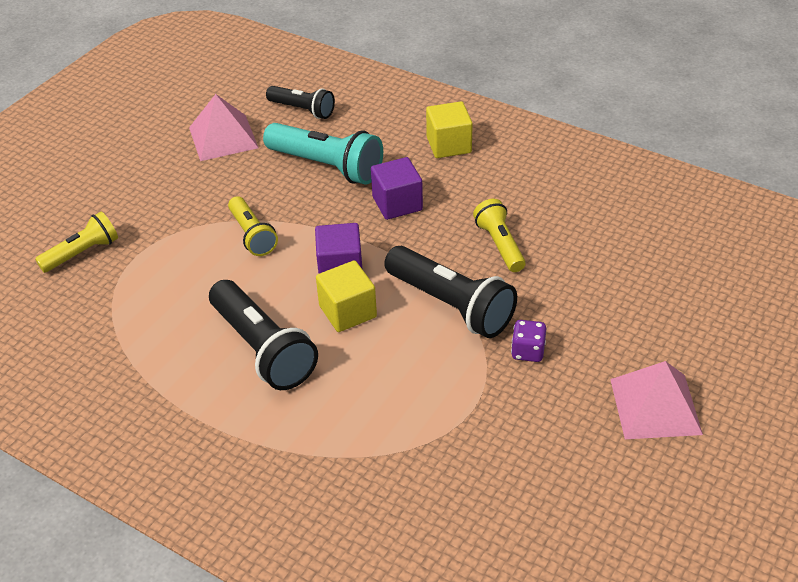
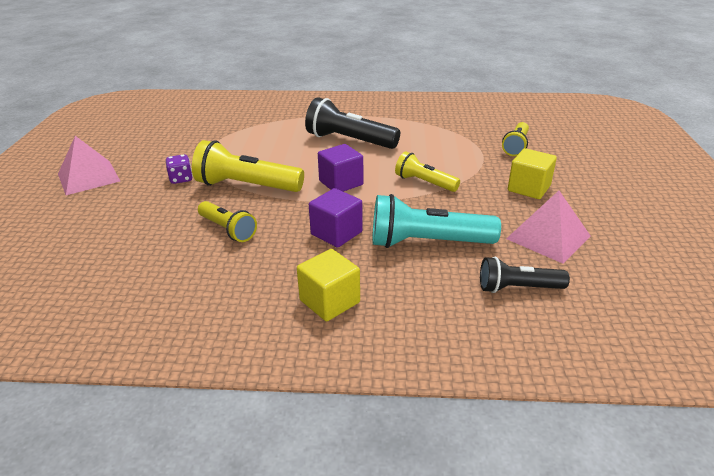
camera: 150 degrees right, 10 degrees down
yellow cube [316,260,377,332] -> yellow cube moved to [508,148,557,199]
black flashlight [384,246,517,338] -> yellow flashlight [192,140,304,192]

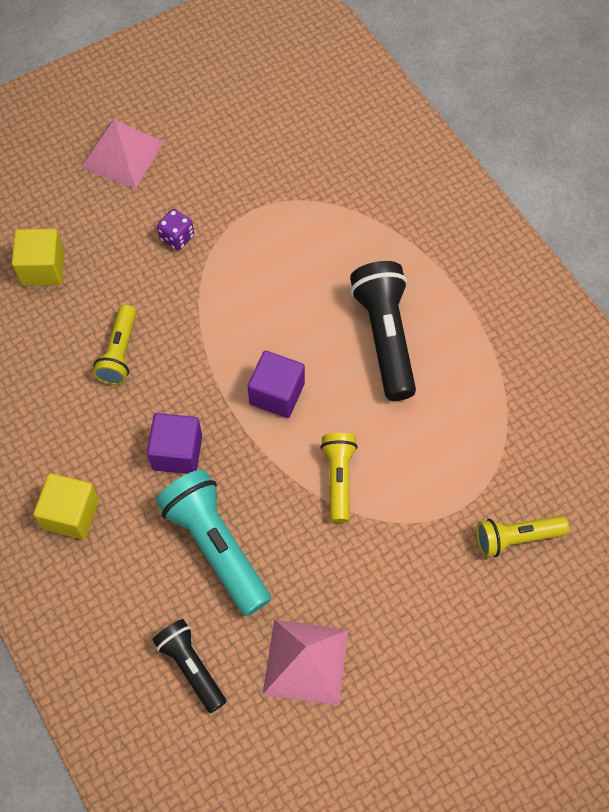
camera: 55 degrees right, 30 degrees up
yellow flashlight [192,140,304,192] -> none
yellow cube [508,148,557,199] -> yellow cube moved to [12,228,64,286]

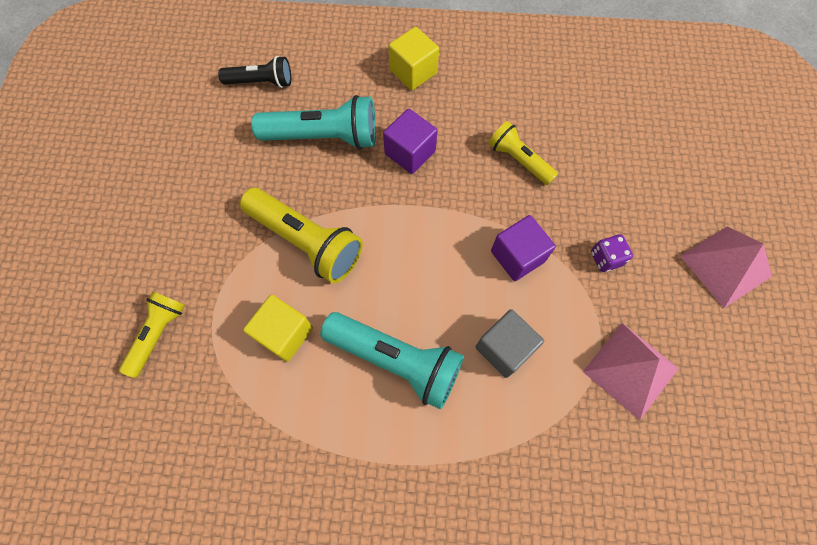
camera: 125 degrees right, 5 degrees up
yellow cube [12,228,64,286] -> yellow cube moved to [243,295,313,362]
purple cube [248,350,305,418] -> purple cube moved to [491,215,556,281]
pink pyramid [263,619,348,706] -> pink pyramid moved to [583,323,679,420]
yellow flashlight [320,433,357,523] -> yellow flashlight [240,188,363,283], size x1.64
black flashlight [350,261,416,401] -> turquoise flashlight [320,312,464,410]
none -> grey cube [476,309,544,378]

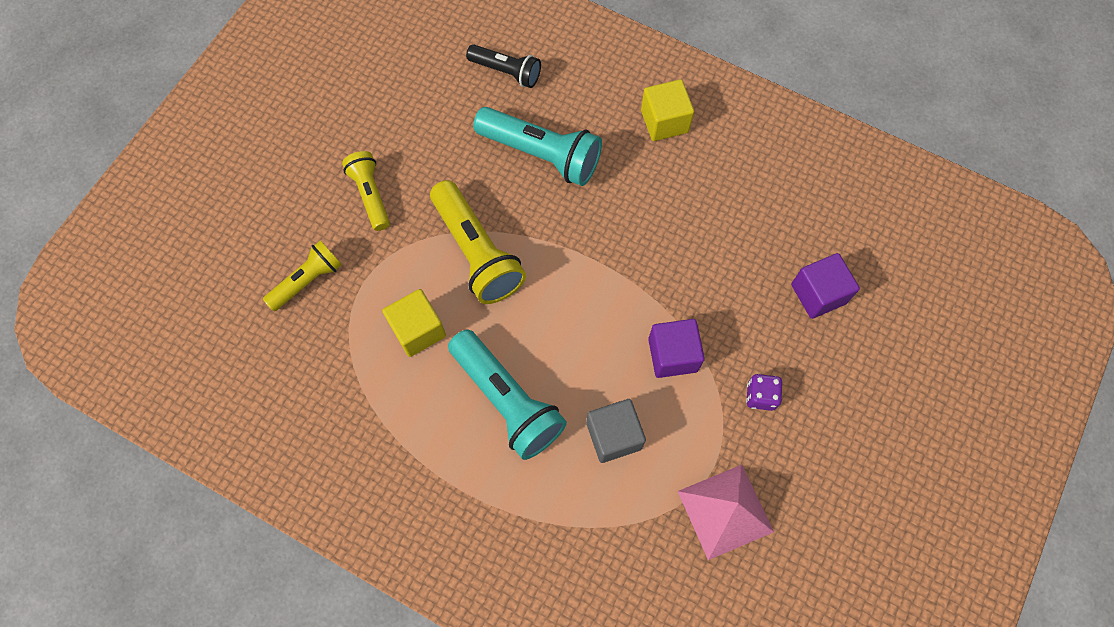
camera: 25 degrees right, 0 degrees up
purple cube [383,109,438,174] -> purple cube moved to [791,253,860,319]
yellow flashlight [488,121,558,185] -> yellow flashlight moved to [342,151,390,231]
pink pyramid [680,227,772,308] -> none

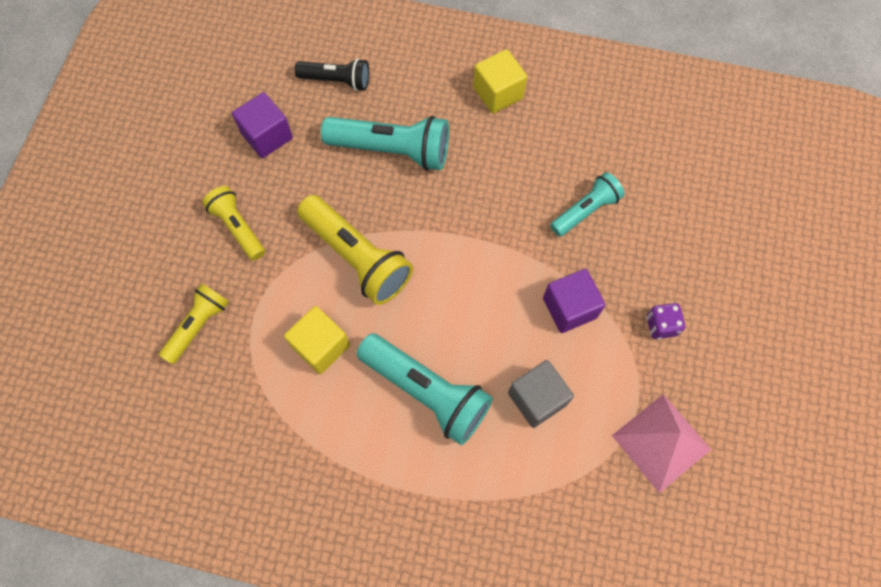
camera: 15 degrees left, 0 degrees up
purple cube [791,253,860,319] -> purple cube moved to [232,92,293,158]
none -> turquoise flashlight [550,172,625,237]

